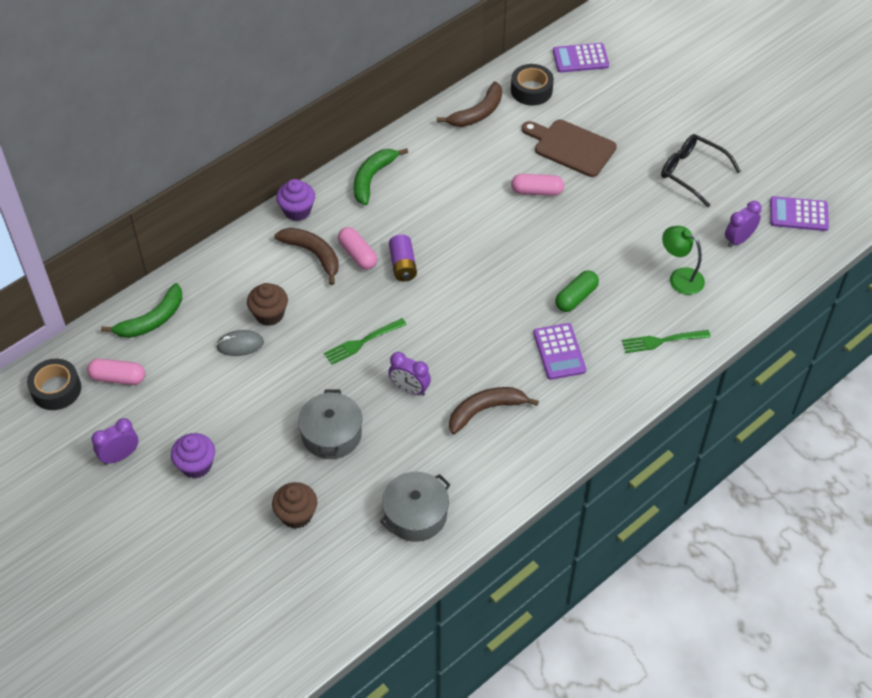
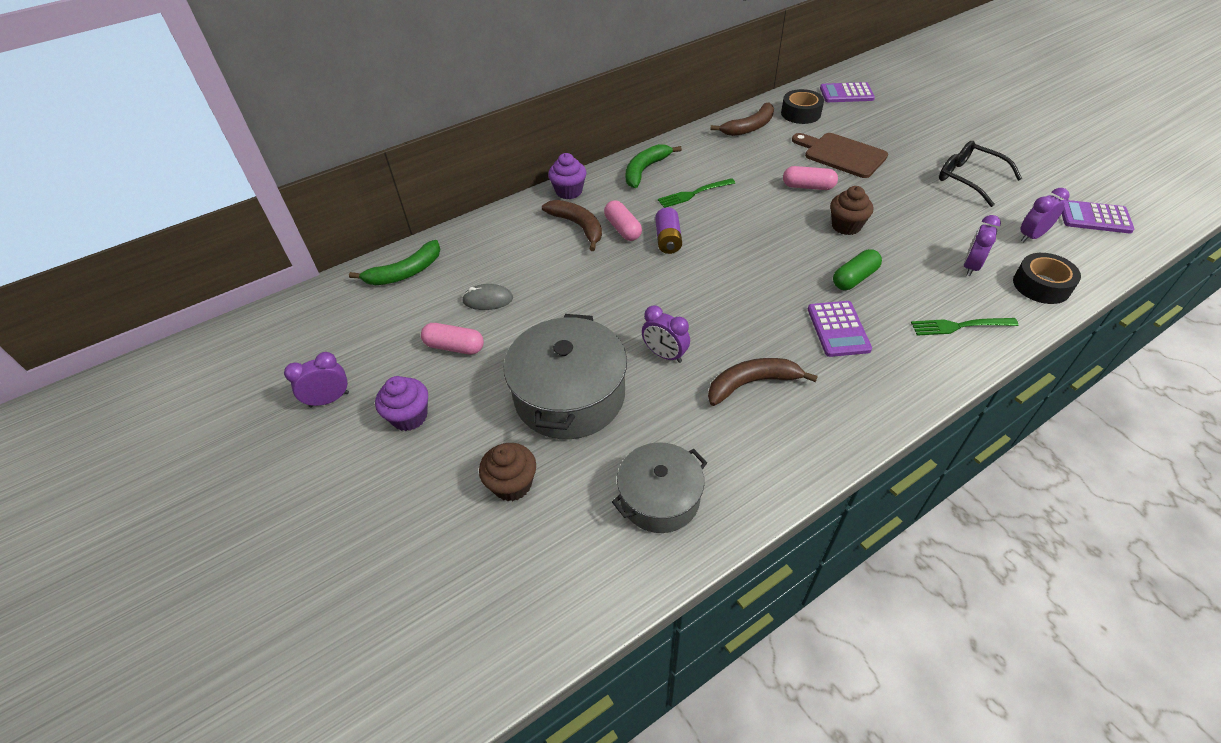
camera: 10 degrees right, 5 degrees down
black tape [27,359,81,410] -> black tape moved to [1013,253,1081,304]
pink capsule [87,359,145,385] -> pink capsule moved to [421,323,484,354]
brown cupcake [247,283,288,326] -> brown cupcake moved to [830,186,873,235]
grey pot [298,389,362,459] -> grey pot [504,314,627,439], size x1.58
green fork [324,318,407,365] -> green fork moved to [658,178,735,208]
green lamp [662,226,705,295] -> purple clock [964,215,1001,276]

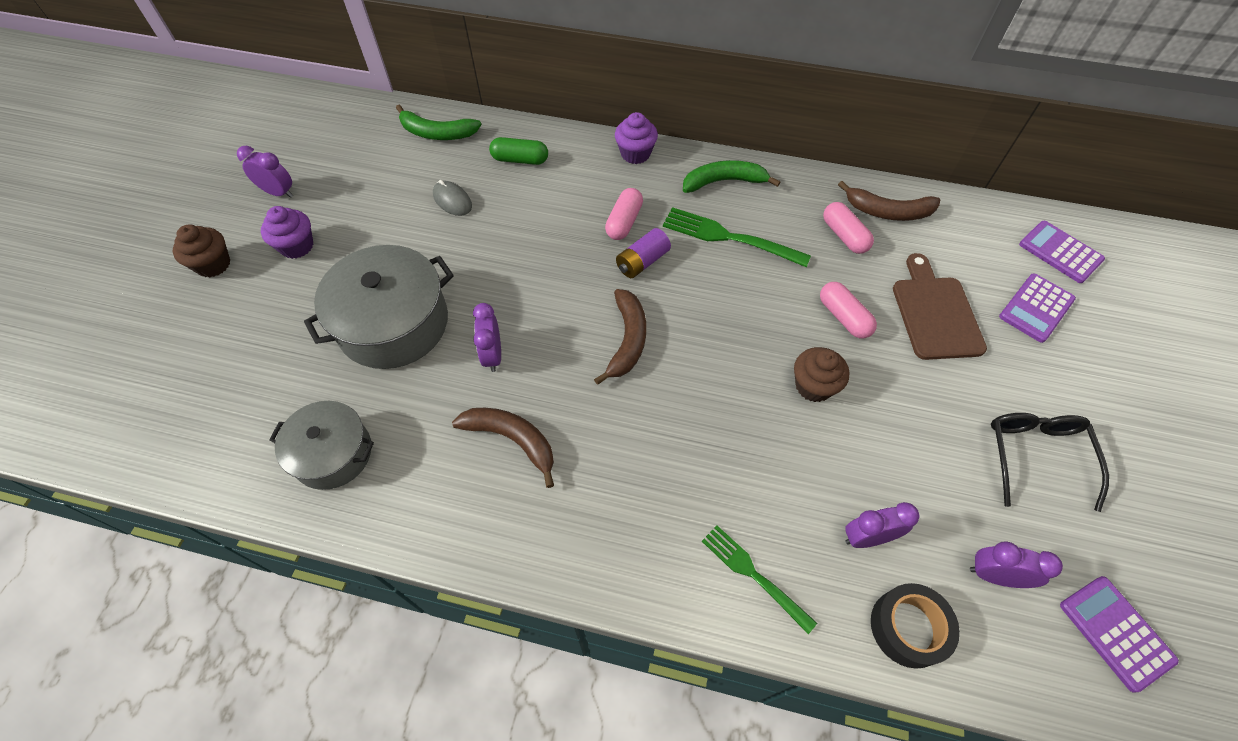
camera: 45 degrees right, 10 degrees up
pink capsule [421,323,484,354] -> pink capsule moved to [823,202,874,254]
brown cupcake [479,443,536,501] -> brown cupcake moved to [173,225,230,277]
brown banana [542,200,602,251] -> brown banana moved to [594,289,646,385]
green fork [658,178,735,208] -> green fork [663,207,811,267], size x1.50
black tape [781,89,824,124] -> none
purple calculator [808,301,872,357] -> purple calculator moved to [999,273,1076,343]
green capsule [833,249,882,290] -> green capsule moved to [489,137,548,165]

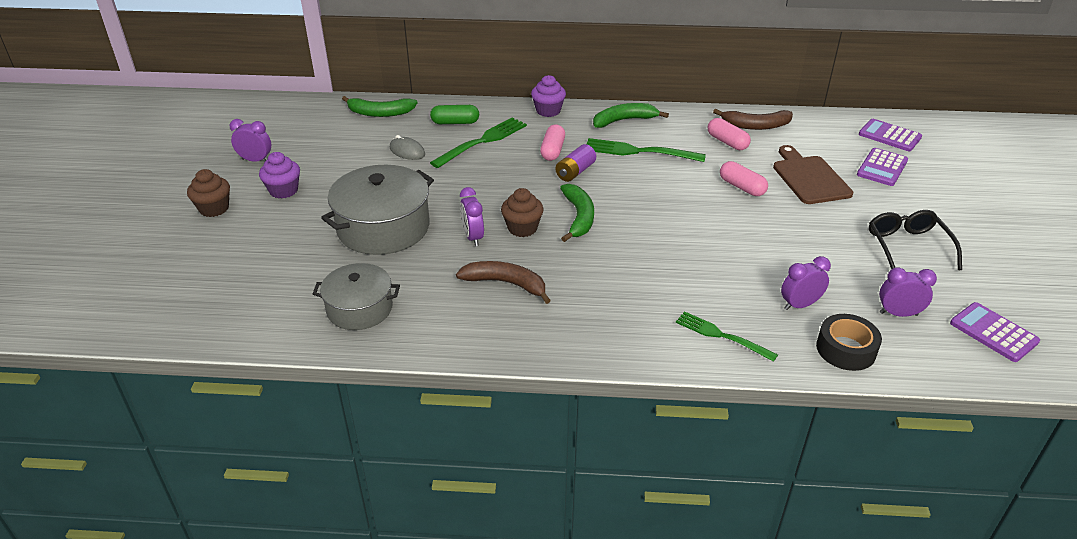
camera: 10 degrees left, 20 degrees down
brown banana [594,289,646,385] -> green banana [560,184,594,242]
brown cupcake [794,347,849,402] -> brown cupcake moved to [501,188,544,237]
none -> green fork [430,117,527,168]

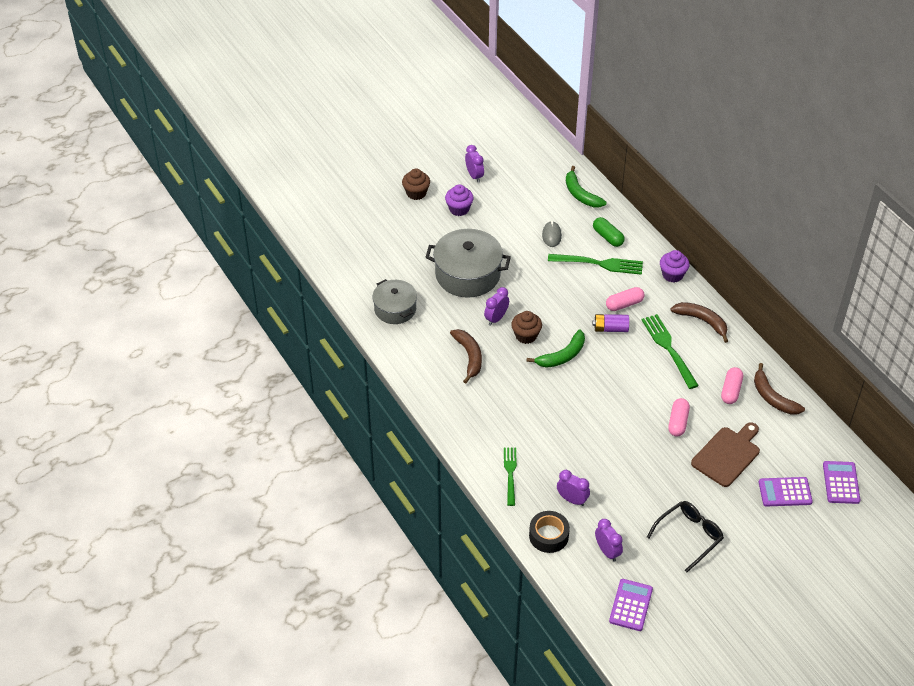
camera: 55 degrees right, 10 degrees up
green banana [593,103,669,128] -> brown banana [670,302,728,343]

